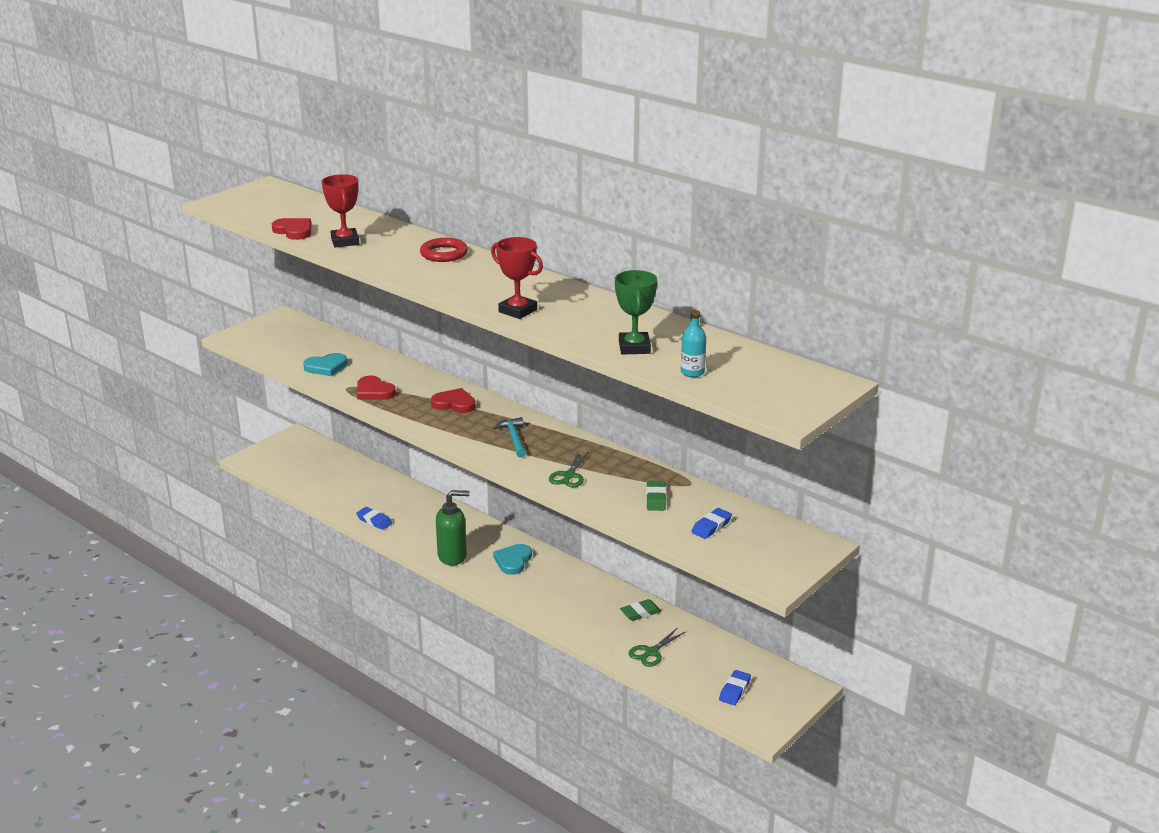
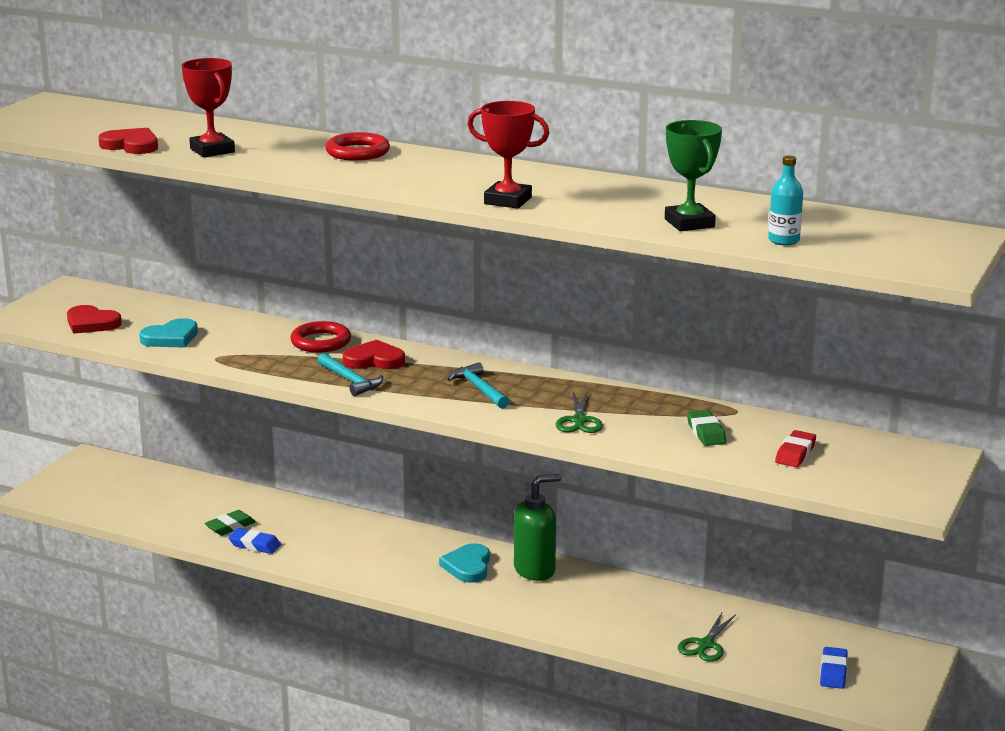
camera: 15 degrees left, 5 degrees down
red heart [357,376,396,400] -> red heart moved to [67,305,122,334]
green soap dispenser [436,490,470,565] -> green soap dispenser moved to [514,474,561,581]
green eraser [620,599,661,621] -> green eraser moved to [204,510,256,536]
blue eraser [691,508,732,539] -> red eraser [775,430,816,467]
none -> red ring [290,321,351,353]
none -> turquoise hammer [317,353,383,396]

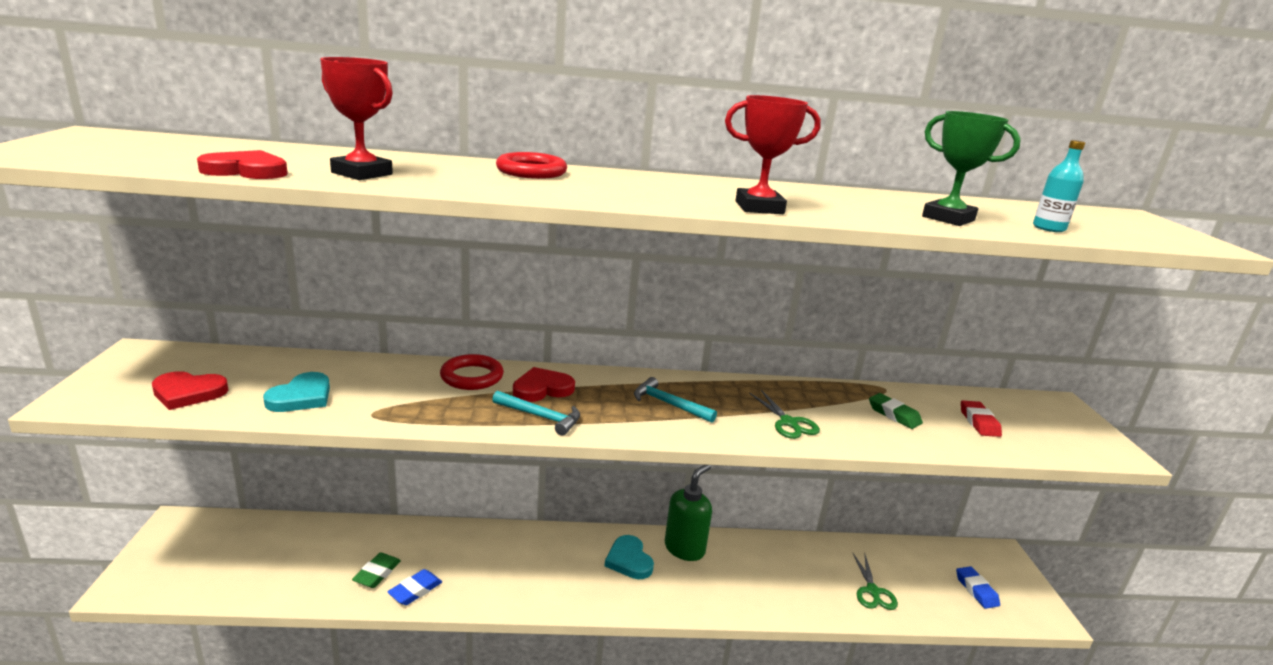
camera: 30 degrees left, 0 degrees up
blue eraser [228,528,281,554] -> blue eraser turned 45 degrees counterclockwise [387,569,442,605]

